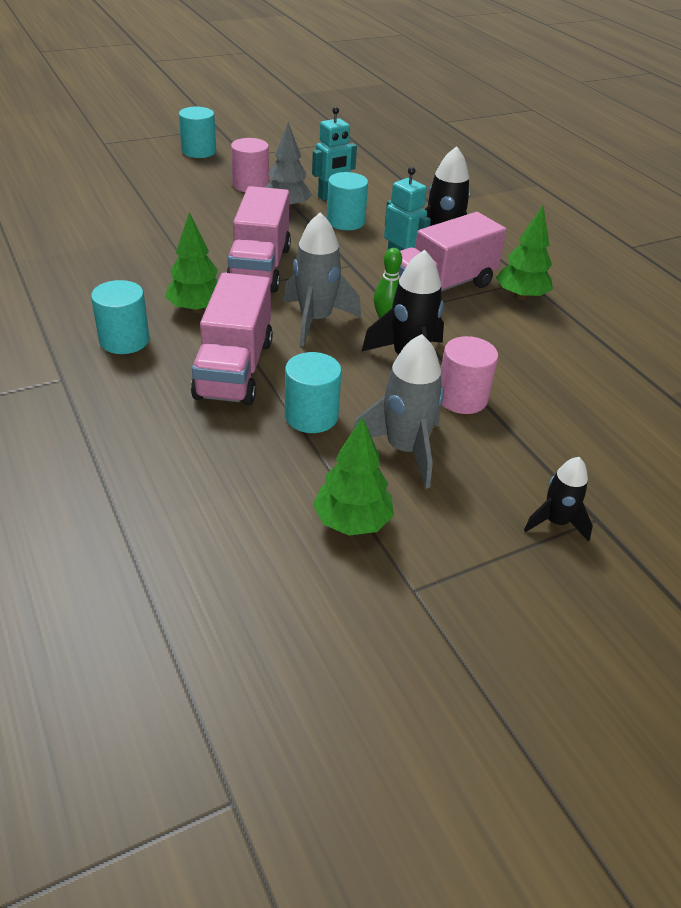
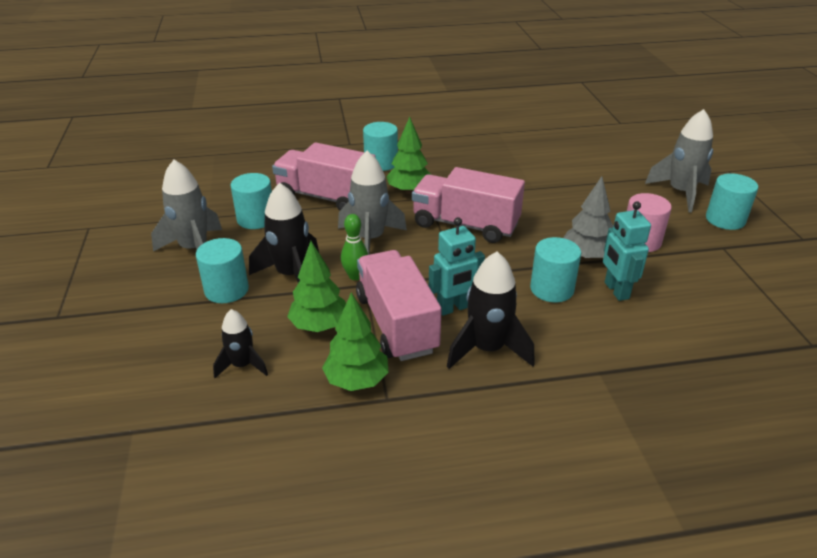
camera: 110 degrees right, 5 degrees down
green tree [313,417,394,536] -> green tree moved to [287,241,346,332]
pink cylinder [441,336,498,414] -> turquoise cylinder [196,238,249,303]
black rocket [524,457,593,542] -> black rocket moved to [213,309,268,378]
none -> grey rocket [645,109,713,213]

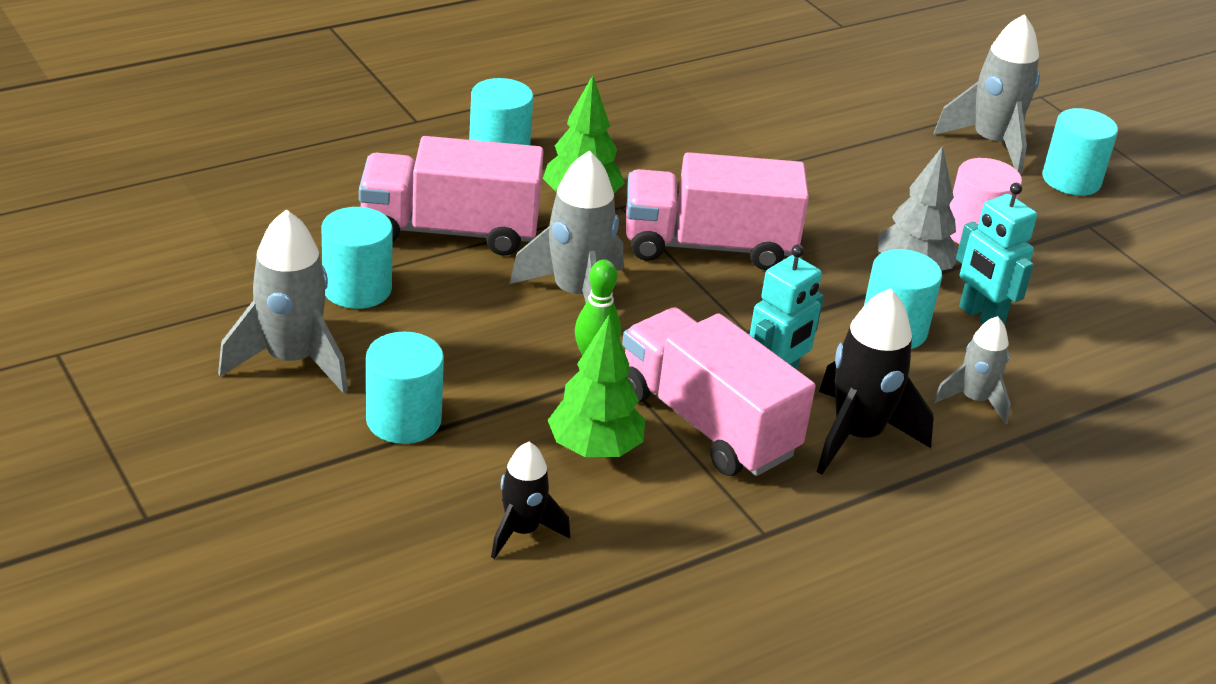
camera: 25 degrees left, 0 degrees up
black rocket [249,183,319,283] -> none
green tree [322,292,389,391] -> none
none -> grey rocket [933,316,1011,425]

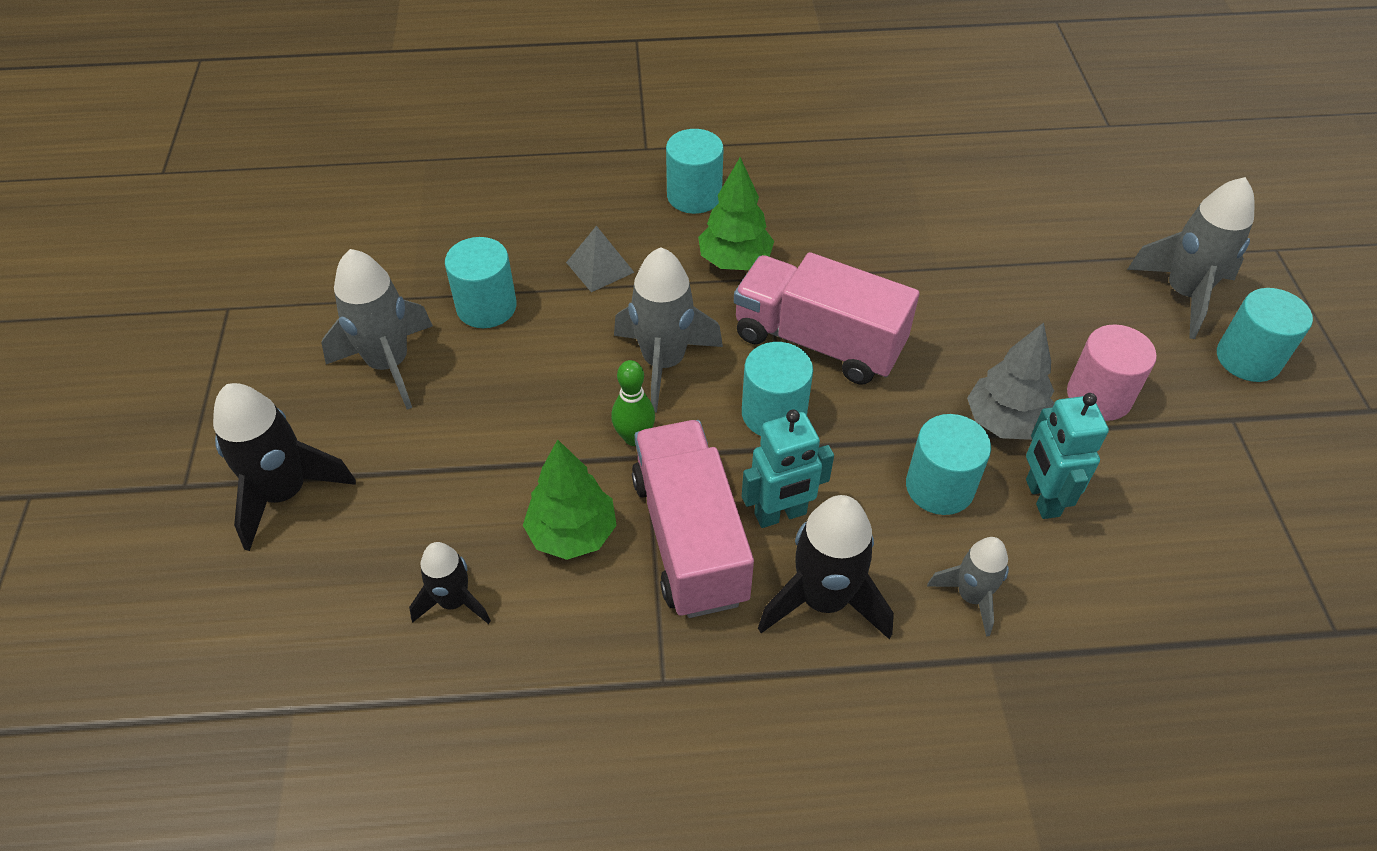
camera: 30 degrees right, 15 degrees up
pink truck [359,136,544,256] -> grey pyramid [566,226,635,292]
turquoise cylinder [366,332,444,444] -> turquoise cylinder moved to [742,342,813,436]
none -> black rocket [213,383,356,551]

